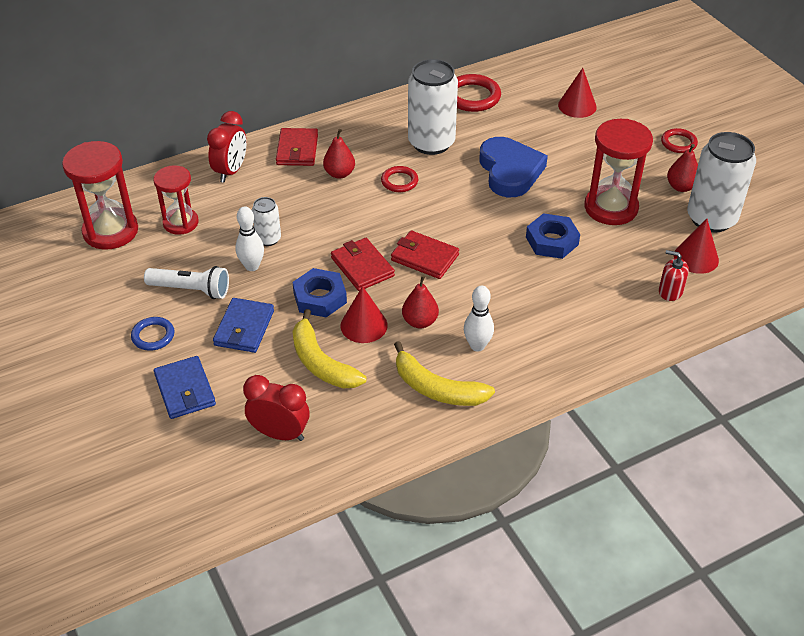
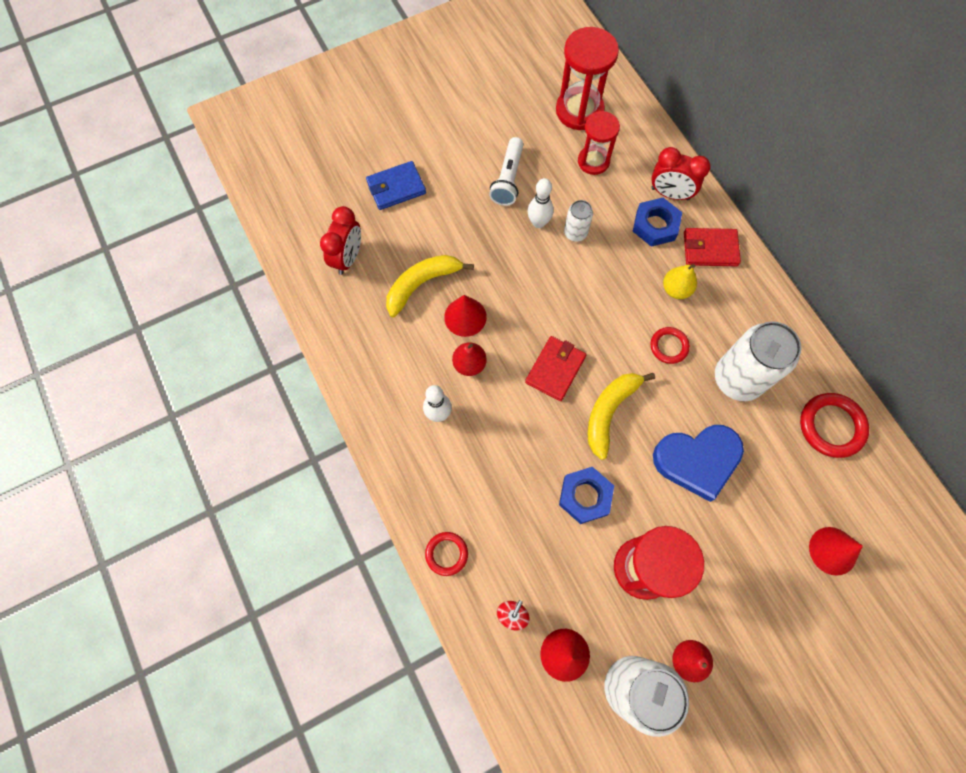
camera: 90 degrees right, 25 degrees up
blue ring [131,317,174,351] -> none
blue wallet [213,298,274,353] -> none
blue nut [292,268,347,317] -> blue nut moved to [633,198,682,247]
red pear [323,129,355,179] -> yellow pear [663,264,697,299]
red wallet [331,238,395,291] -> none
yellow banana [394,341,495,406] -> yellow banana moved to [588,373,655,460]
red ring [661,128,698,153] -> red ring moved to [425,532,468,576]

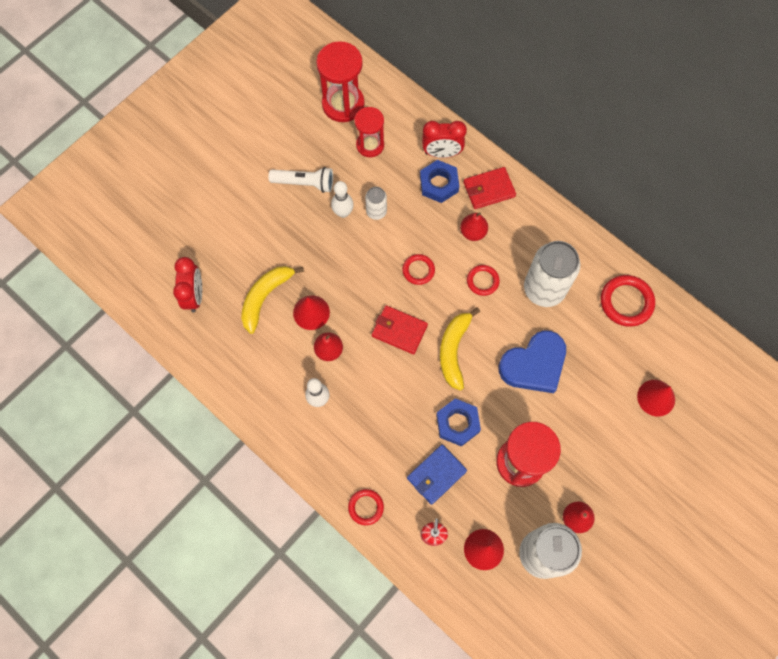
camera: 20 degrees left, 0 degrees up
blue wallet [366,161,426,210] -> blue wallet moved to [407,444,467,505]
white flashlight [489,137,523,206] -> white flashlight turned 75 degrees counterclockwise [268,167,333,193]
red wallet [525,336,586,401] -> red wallet turned 75 degrees counterclockwise [372,305,428,354]
yellow pear [663,264,697,299] -> red pear [460,212,488,241]
none -> red ring [402,254,435,285]

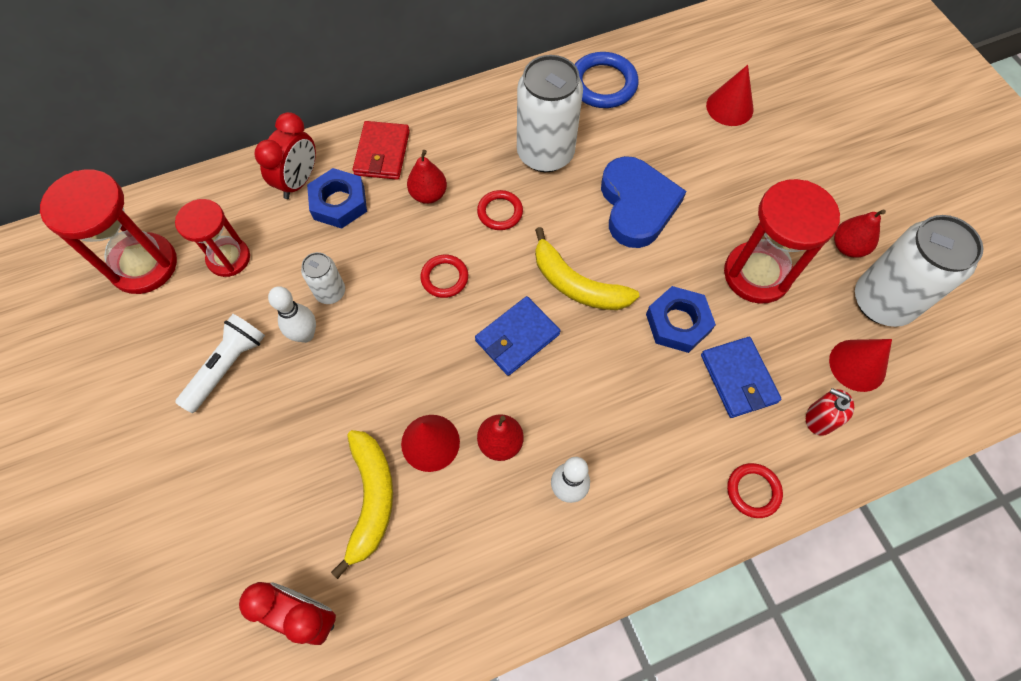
camera: 65 degrees left, 5 degrees down
yellow banana [241,266,304,334] -> yellow banana turned 150 degrees counterclockwise [331,430,393,579]
red wallet [372,305,428,354] -> blue wallet [475,296,561,376]
red ring [601,275,655,327] -> blue ring [574,52,639,108]

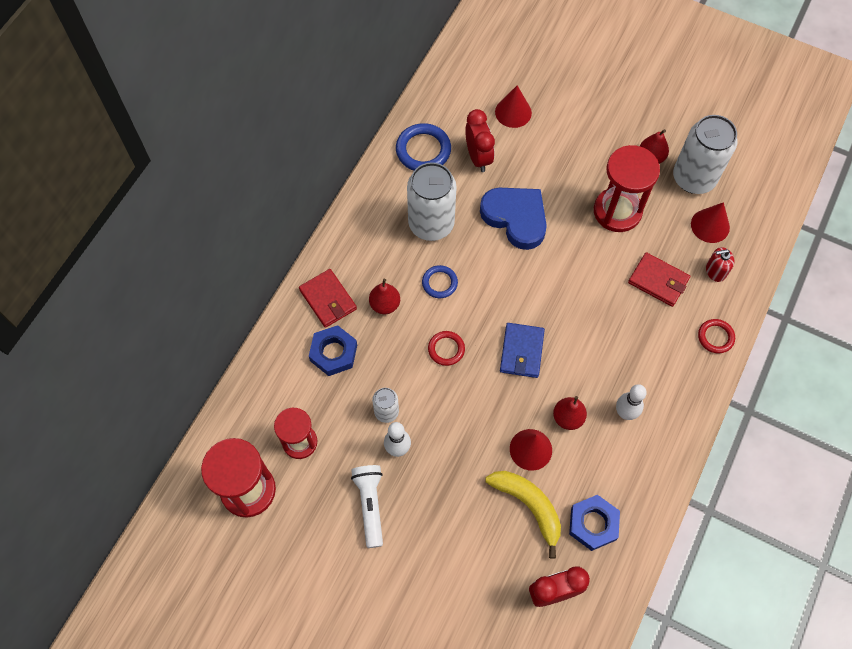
camera: 40 degrees left, 0 degrees up
red clock [254,112,316,199] -> red clock moved to [465,109,495,172]
red ring [477,190,523,230] -> blue ring [422,265,458,298]
yellow banana [535,227,639,310] -> none
blue nut [646,286,716,353] -> blue nut moved to [569,495,620,551]
blue wallet [701,337,781,418] -> red wallet [628,252,690,307]

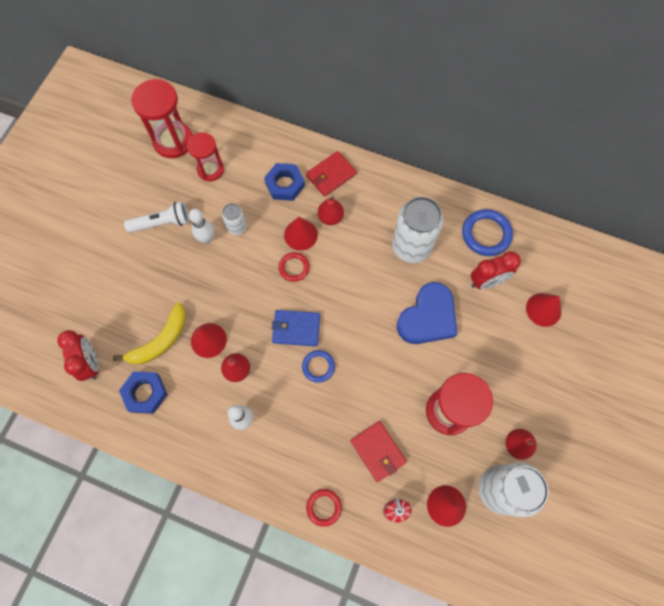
camera: 85 degrees right, 5 degrees up
blue ring [422,265,458,298] -> blue ring moved to [302,350,335,383]
red wallet [628,252,690,307] -> red wallet turned 60 degrees counterclockwise [351,421,407,482]
none -> red cone [284,217,318,250]

